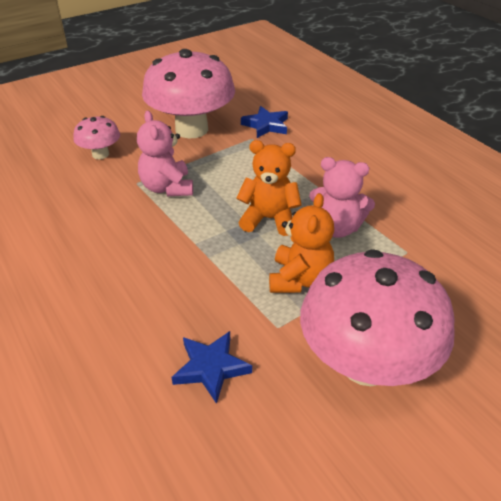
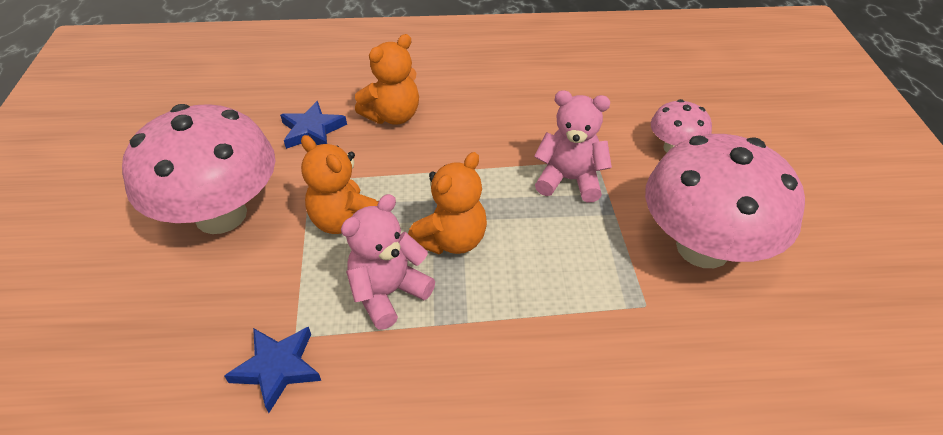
camera: 120 degrees right, 5 degrees up
blue star [241,106,288,138] -> blue star moved to [224,327,321,413]
none -> orange teddy bear [355,34,419,125]

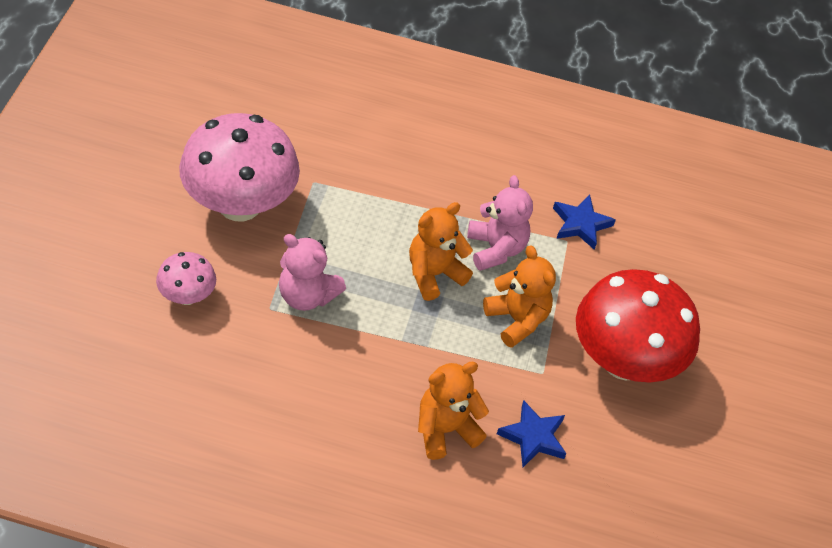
camera: 170 degrees left, 5 degrees up
pink mushroom [122,104,275,234] -> red mushroom [576,269,700,383]
pink teddy bear [341,194,435,330] -> pink teddy bear turned 75 degrees counterclockwise [467,175,533,271]

